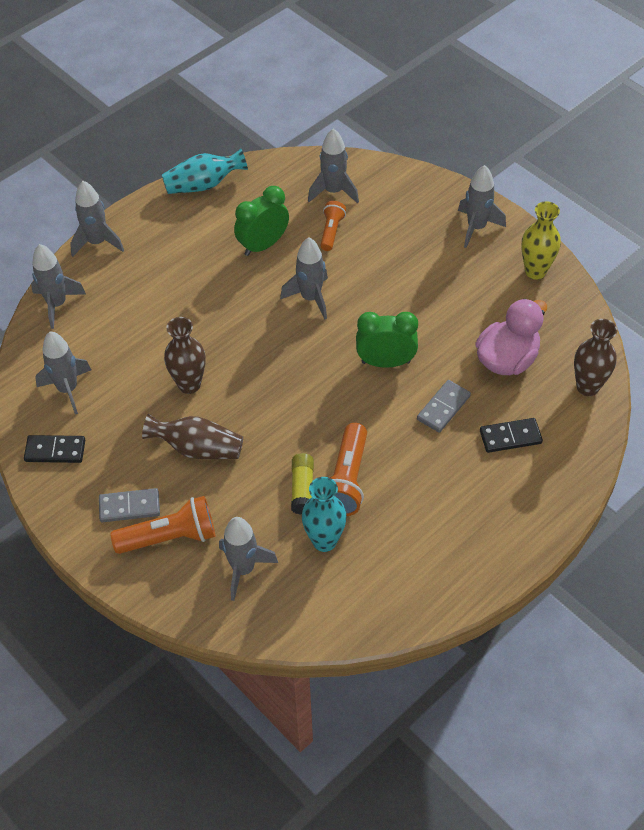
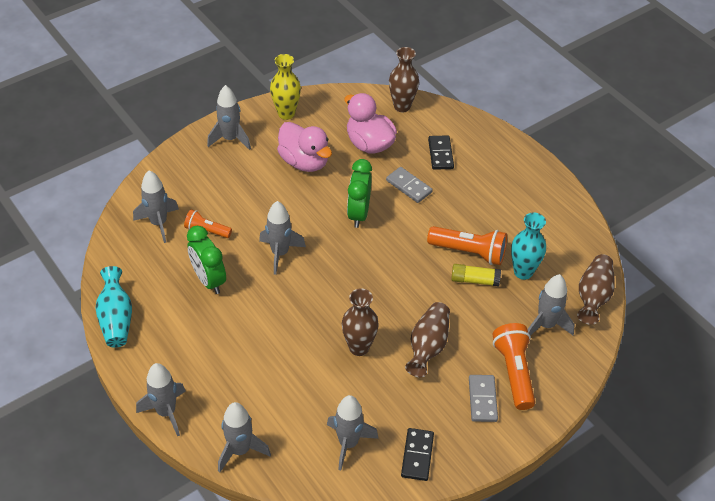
camera: 85 degrees left, 5 degrees down
none -> pink duck [277,122,332,172]
none -> brown vase [577,254,615,325]

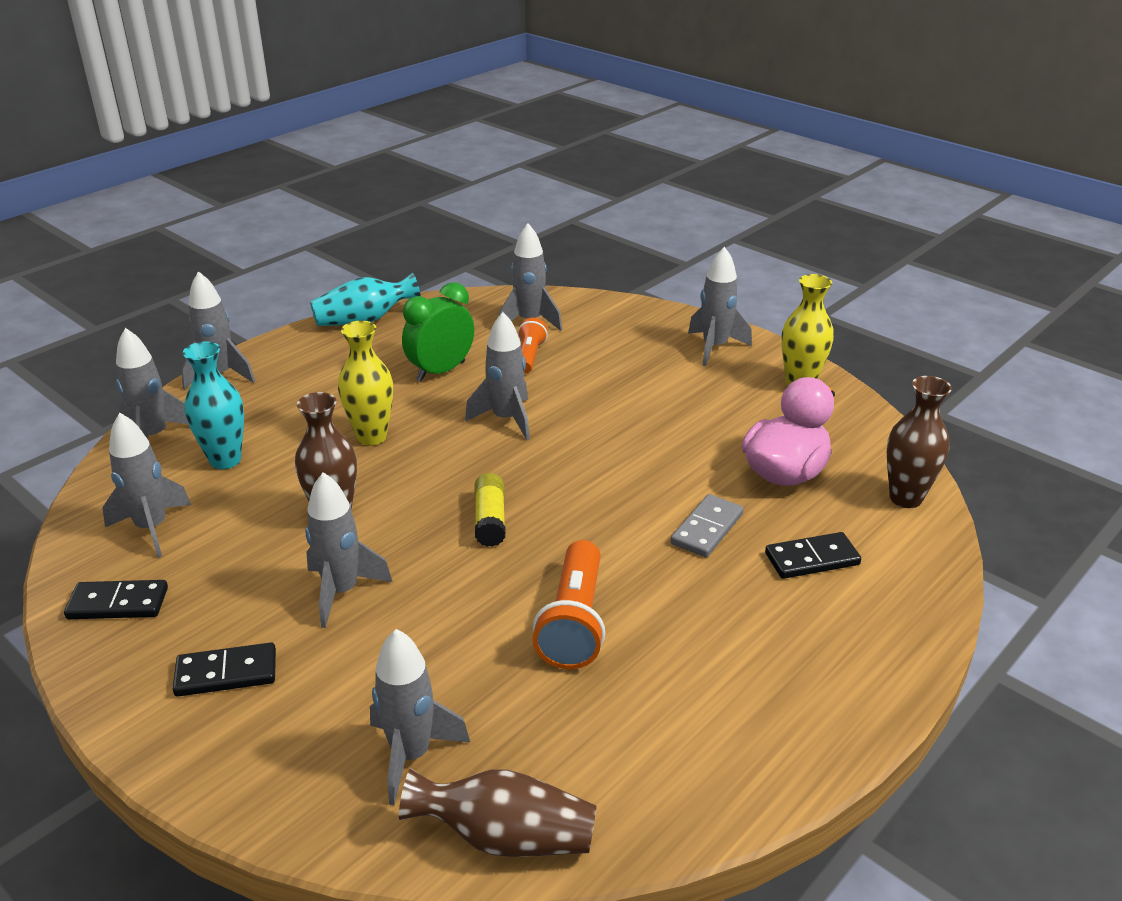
camera: 80 degrees right, 15 degrees down
pink duck [277,122,332,172] -> none
green clock [347,159,372,228] -> none
brown vase [405,302,450,377] -> grey rocket [305,472,393,628]
yellow glue stick [451,264,501,286] -> yellow glue stick moved to [474,473,506,547]
grey domino [469,375,498,422] -> black domino [173,642,276,697]
orange flashlight [493,323,535,410] -> none
turquoise vase [511,212,546,280] -> turquoise vase moved to [183,341,244,469]
none -> yellow vase [338,320,393,446]

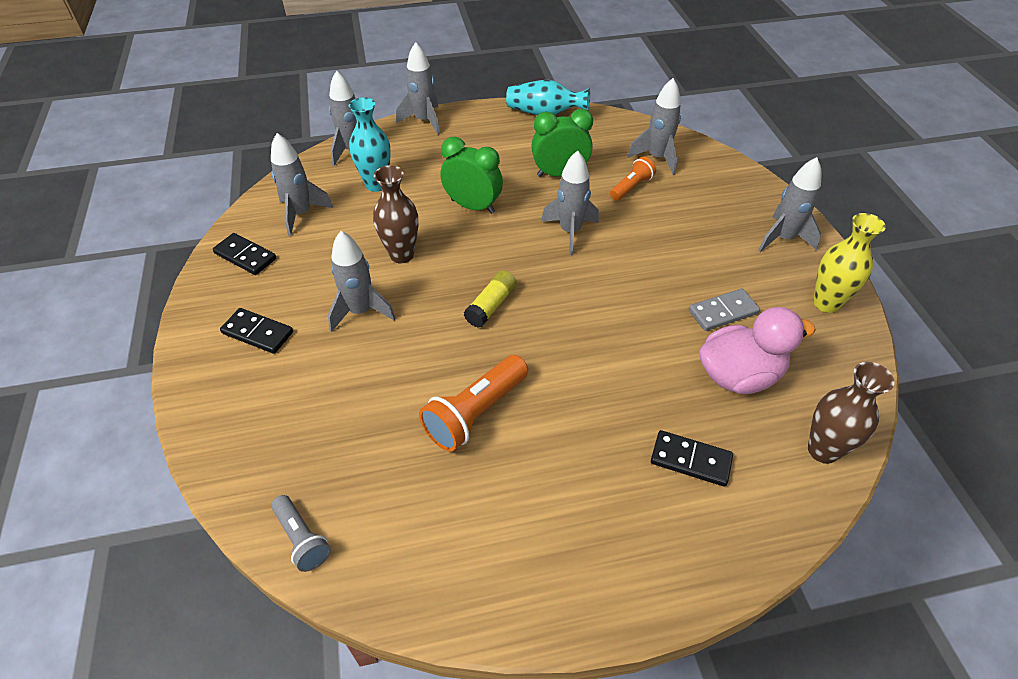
camera: 35 degrees right, 15 degrees up
yellow vase [338,320,393,446] -> green clock [440,137,503,214]
grey rocket [370,629,470,805] -> none
brown vase [399,768,597,857] -> grey flashlight [271,495,331,572]
grey domino [671,494,744,557] -> grey domino moved to [689,289,760,331]

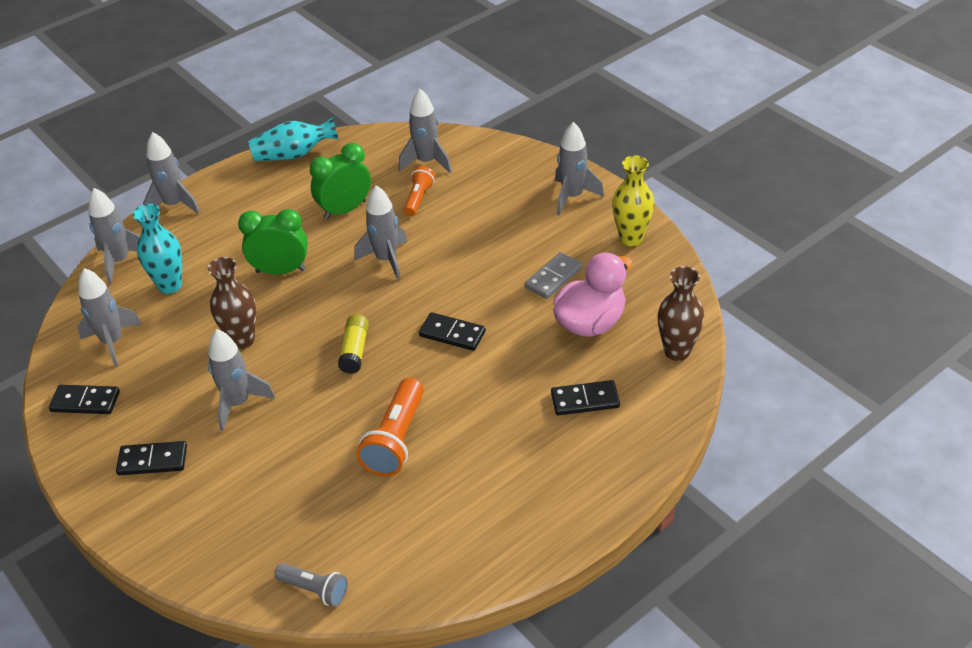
camera: 25 degrees left, 5 degrees down
none -> black domino [419,312,486,351]

